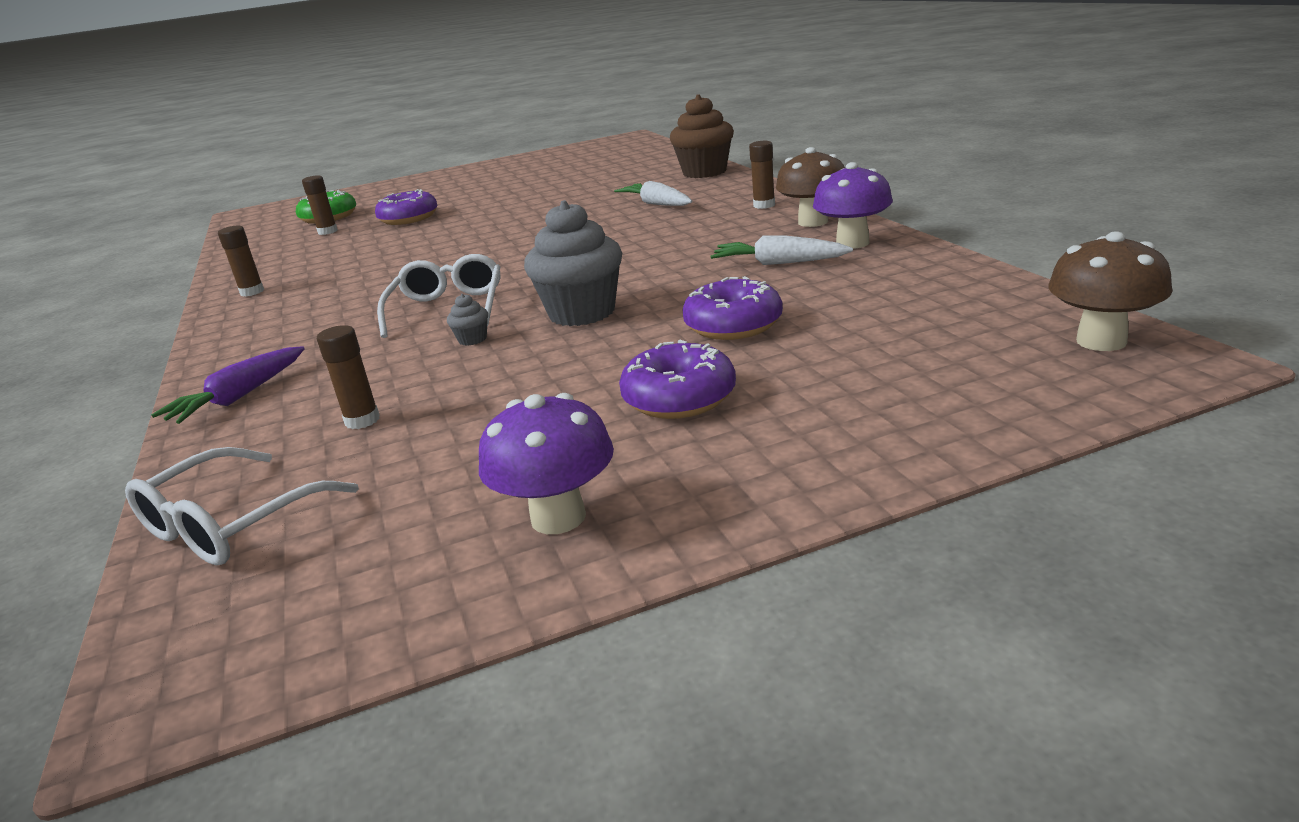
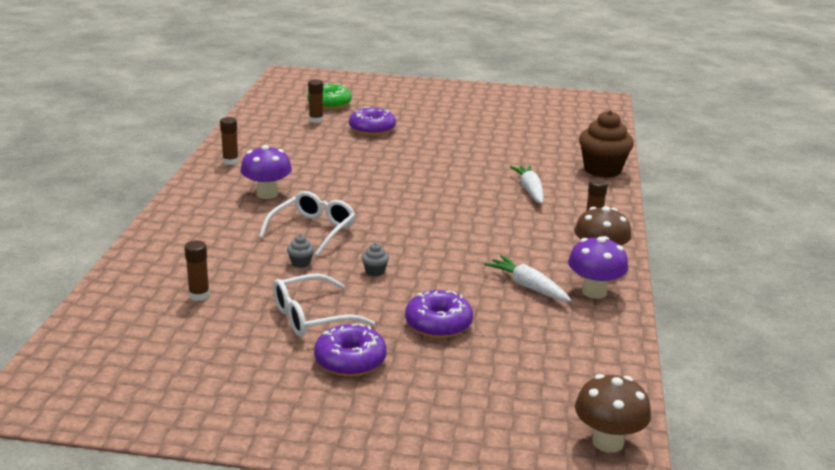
camera: 25 degrees right, 0 degrees up
white glasses [125,447,359,565] -> white glasses moved to [273,273,375,337]
purple carrot [151,346,305,424] -> none
purple mushroom [479,393,614,534] -> purple mushroom moved to [240,145,292,199]
grey cupcake [524,200,622,326] -> grey cupcake [361,243,389,276], size x0.42

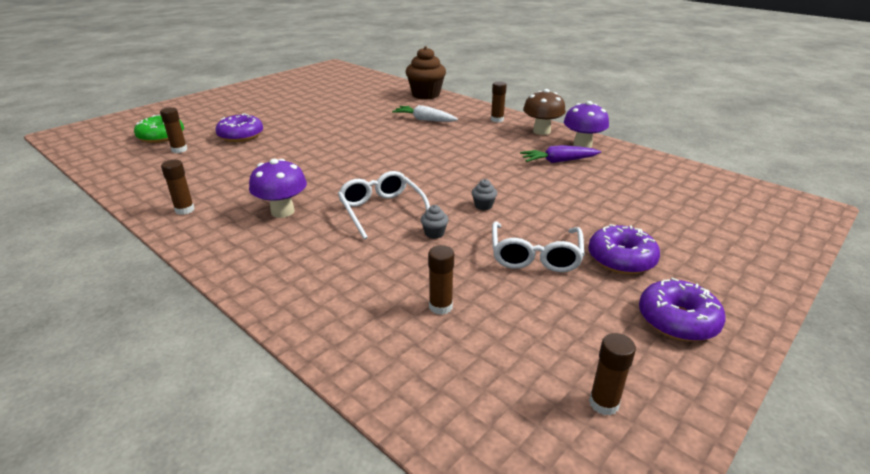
camera: 55 degrees left, 5 degrees up
purple donut [405,290,473,338] -> purple donut moved to [639,278,725,341]
white carrot [484,255,571,302] -> purple carrot [520,145,601,163]
brown mushroom [575,374,651,453] -> none
none -> brown glue stick [589,333,636,415]

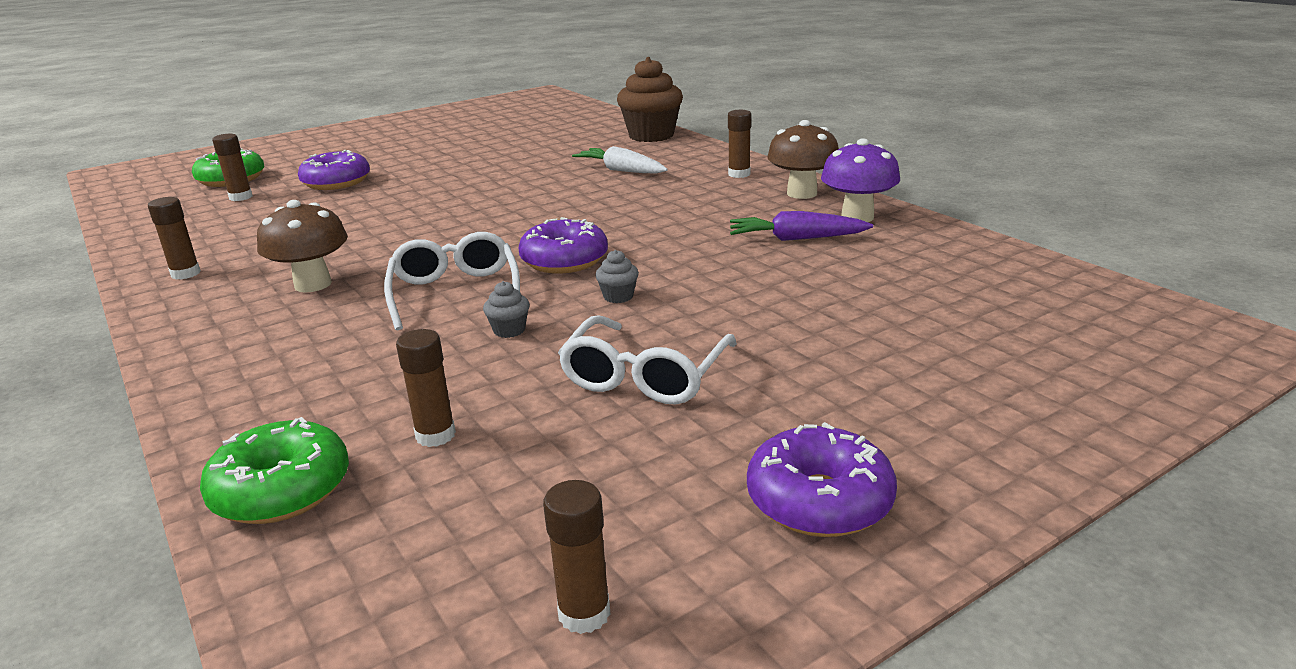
camera: 15 degrees right, 5 degrees down
purple mushroom [249,159,307,218] -> brown mushroom [257,200,348,293]
purple donut [588,224,660,274] -> purple donut moved to [519,217,608,274]
none -> green donut [200,417,349,524]

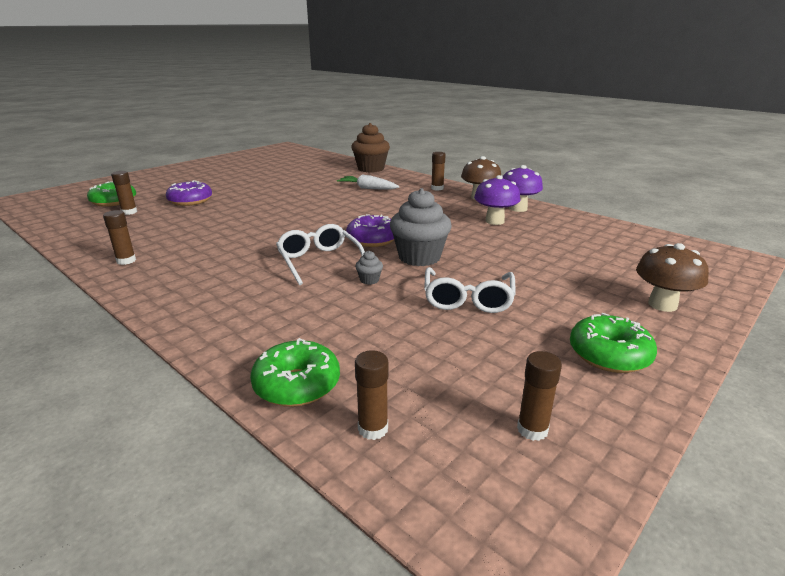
camera: 15 degrees left, 0 degrees up
brown mushroom [257,200,348,293] -> brown mushroom moved to [636,243,709,312]
brown glue stick [396,329,456,447] -> brown glue stick moved to [355,350,388,440]
grey cupcake [595,250,639,303] -> grey cupcake [390,188,452,266], size x2.41
purple carrot [730,211,873,241] -> purple mushroom [474,175,520,225]
purple donut [747,422,897,537] -> green donut [570,313,657,373]

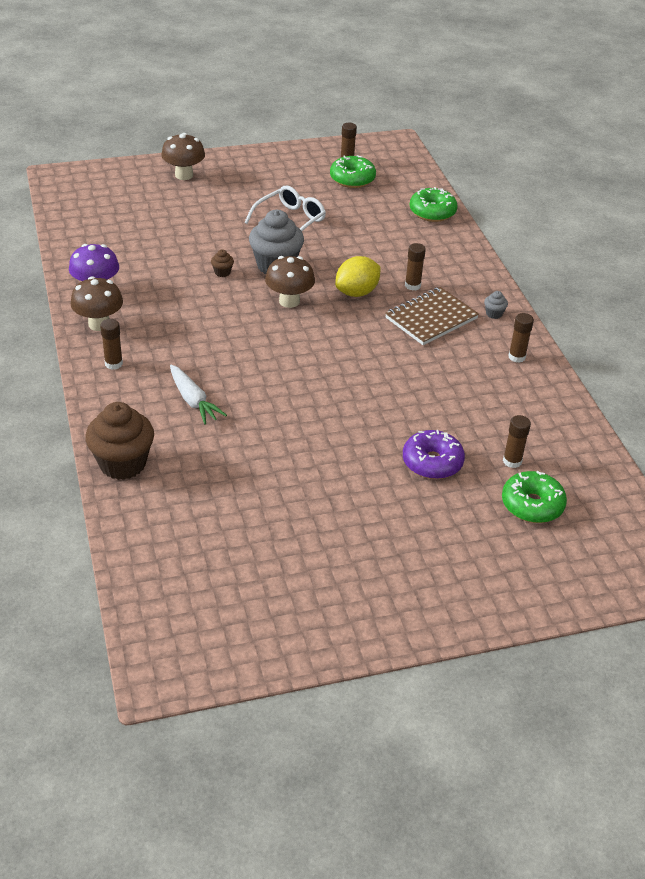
camera: 150 degrees left, 15 degrees up
white glasses [276,224,365,285] -> yellow lemon [335,256,381,297]
purple donut [346,214,394,247] -> brown mushroom [265,256,315,308]
grey cupcake [355,251,383,285] -> grey cupcake moved to [484,291,508,319]
brown glue stick [355,350,388,440] -> brown glue stick moved to [405,243,426,291]
purple mushroom [474,175,520,225] -> none
green donut [570,313,657,373] -> green donut moved to [330,155,376,188]
none -> brown cupcake [211,249,234,277]
none -> brown notebook [385,287,479,345]

